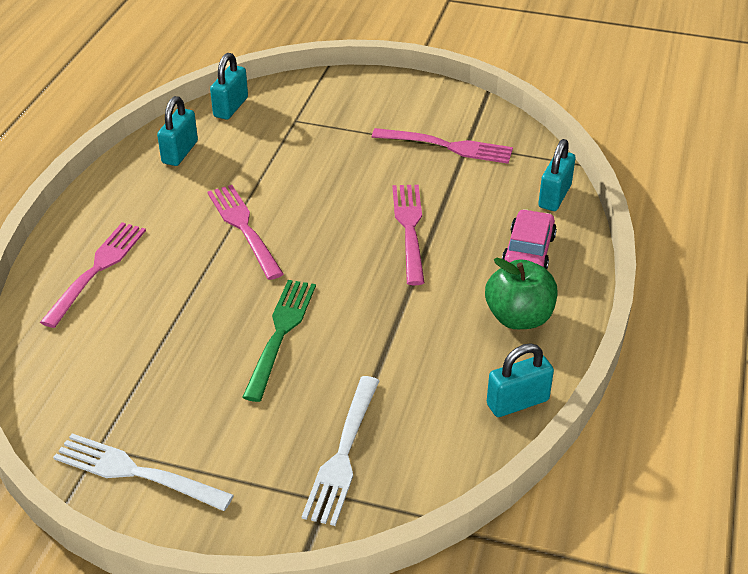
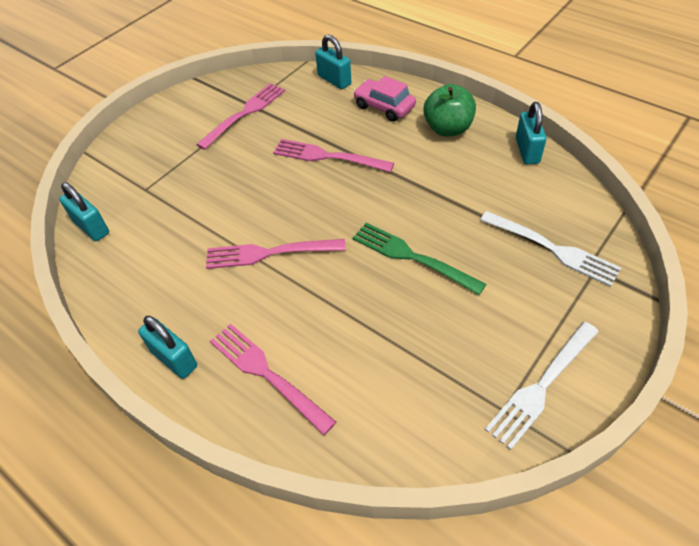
camera: 65 degrees left, 10 degrees up
turquoise padlock [157,96,198,166] -> turquoise padlock moved to [138,316,197,379]

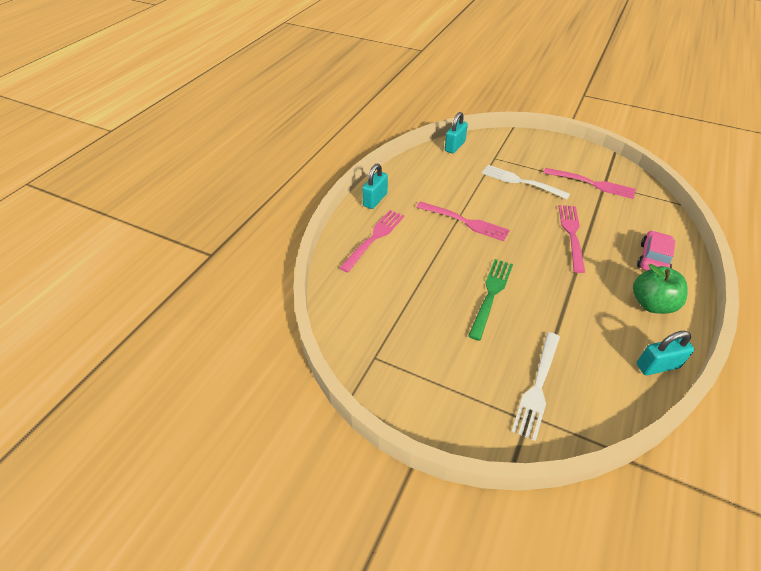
camera: 75 degrees right, 5 degrees down
pink fork [206,239,346,269] -> pink fork turned 135 degrees clockwise [416,202,510,242]
turquoise padlock [315,35,351,89] -> none
white fork [485,322,599,450] -> white fork moved to [482,165,570,199]

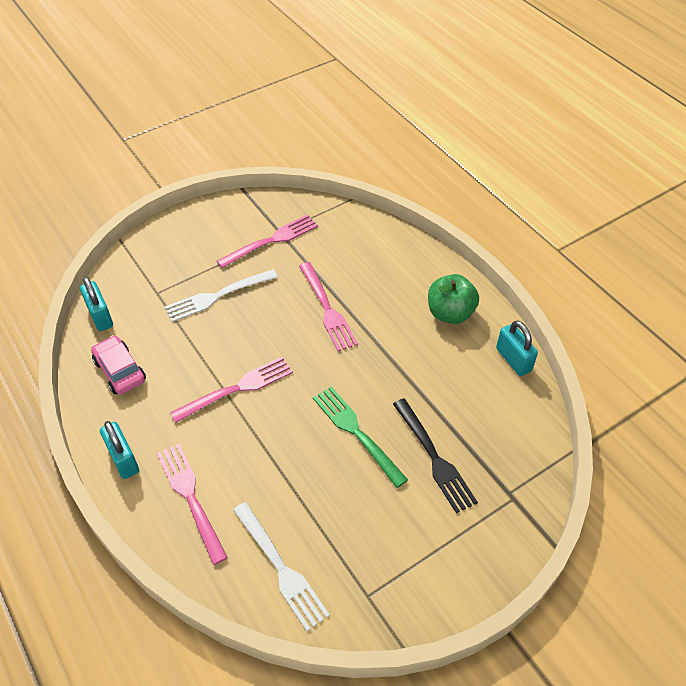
camera: 60 degrees left, 5 degrees up
white fork [512,332,560,441] -> white fork moved to [233,502,330,631]
pink fork [558,205,585,273] -> pink fork turned 150 degrees counterclockwise [299,262,358,351]
pink car [637,231,676,270] -> pink car moved to [91,335,146,394]
turquoise padlock [637,331,694,375] -> turquoise padlock turned 45 degrees counterclockwise [496,320,538,376]
none -> black fork [393,398,478,513]

